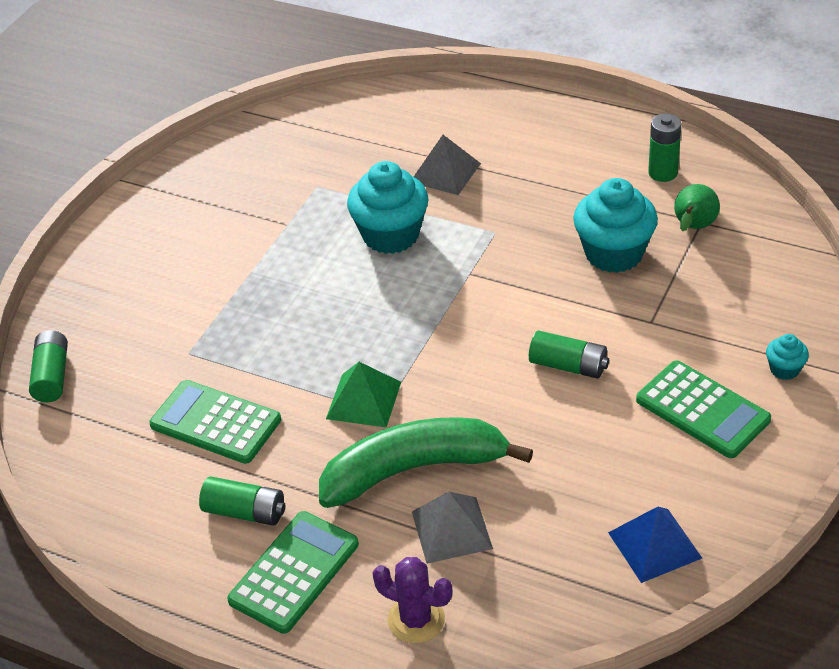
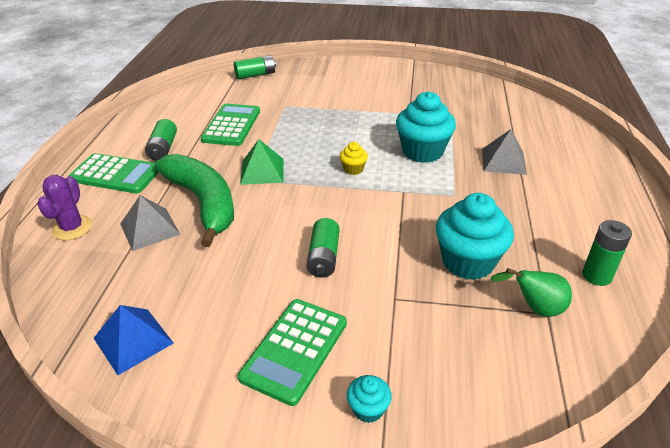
camera: 70 degrees right, 5 degrees down
none -> yellow cupcake [340,142,368,175]

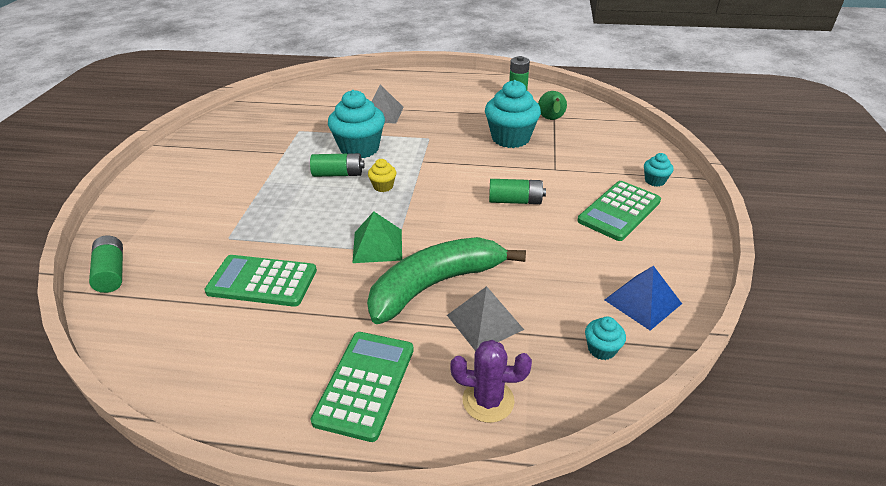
camera: 90 degrees left, 0 degrees up
green battery [145,119,177,161] -> green battery moved to [310,153,365,177]
green calculator [238,299,347,406] -> green calculator turned 105 degrees clockwise [577,181,661,241]
none -> turquoise cupcake [585,316,626,360]

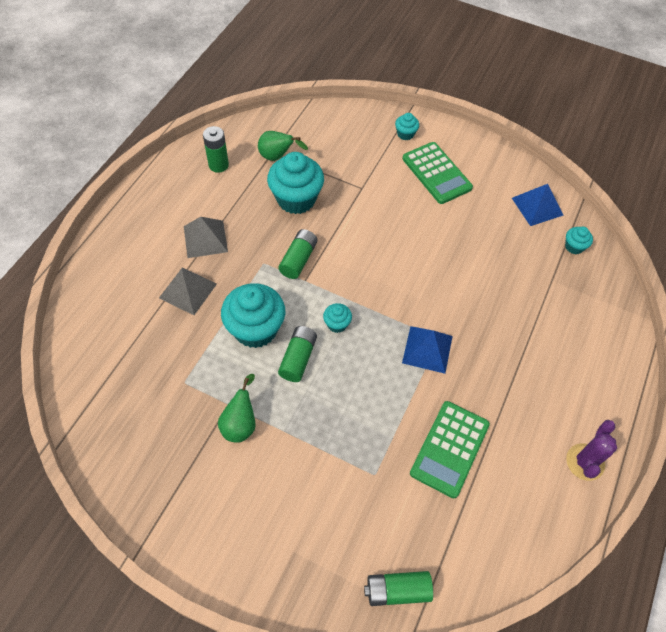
camera: 75 degrees left, 20 degrees up
green calculator [311,332,414,442] -> none
green pyramid [352,212,402,263] -> blue pyramid [402,326,453,374]
green banana [367,237,526,324] -> none
yellow cupcake [368,159,396,192] -> turquoise cupcake [323,303,352,333]
grey pyramid [447,286,524,351] -> grey pyramid moved to [184,217,228,258]
purple cactus [450,340,532,423] -> purple cactus moved to [566,420,617,481]
green battery [489,179,546,204] -> green battery moved to [278,229,318,279]
none -> green pear [218,374,256,443]

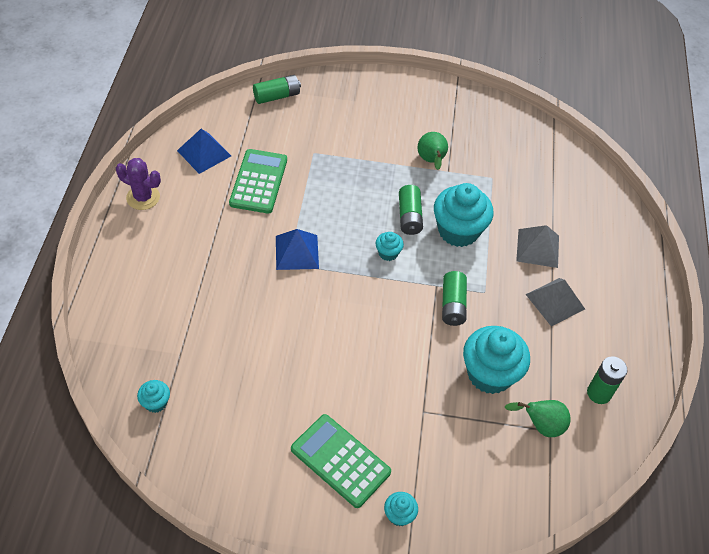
camera: 160 degrees right, 5 degrees down
blue pyramid [512,184,564,226] -> blue pyramid moved to [177,129,231,174]
purple cactus [566,420,617,481] -> purple cactus turned 75 degrees counterclockwise [116,158,161,210]

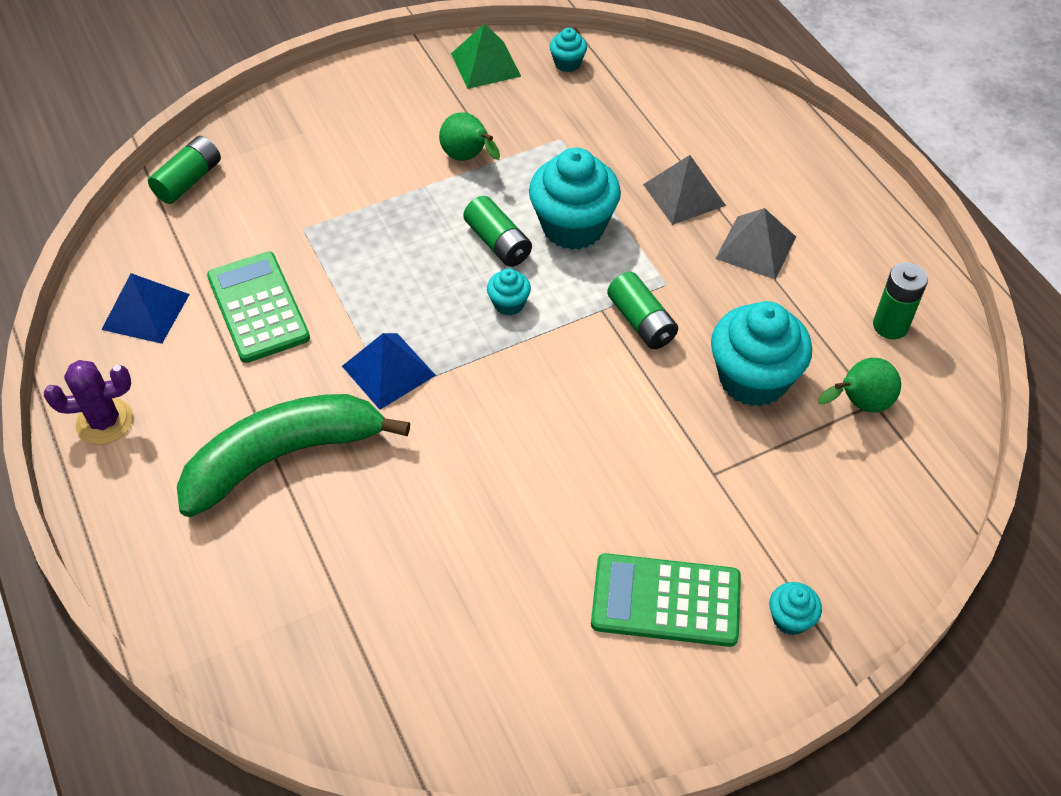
camera: 30 degrees left, 0 degrees up
turquoise cupcake [137,380,170,413] -> turquoise cupcake moved to [549,28,587,72]
none -> green banana [177,394,410,517]
none -> green pyramid [451,24,521,89]

